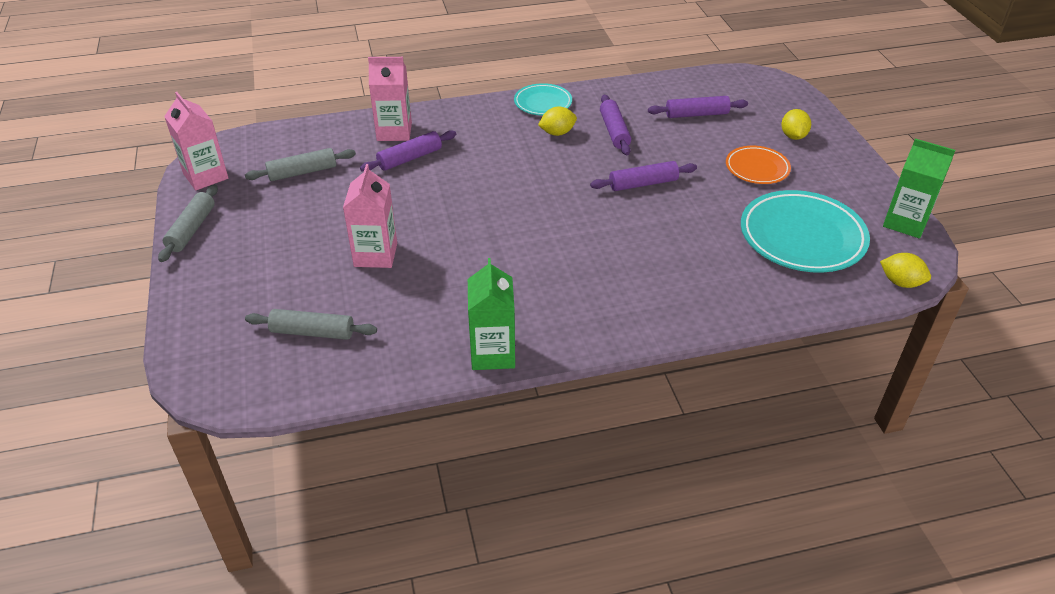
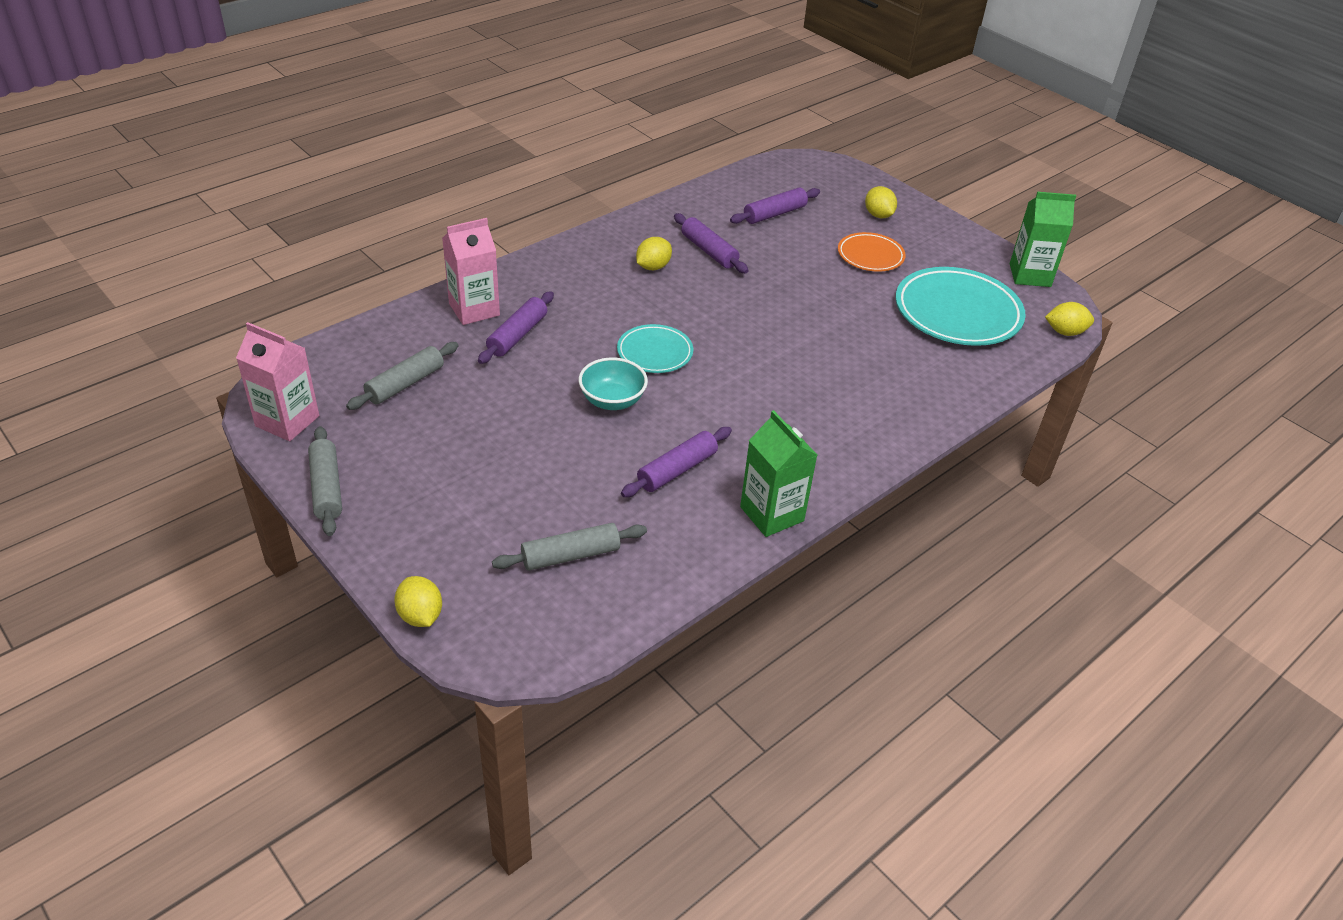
camera: 30 degrees left, 0 degrees up
pink carton [343,164,397,268] -> none
turquoise plate [514,83,572,116] -> turquoise plate moved to [617,324,693,373]
purple rolling pin [590,161,697,191] -> purple rolling pin moved to [621,427,732,497]
none -> yellow lemon [394,576,442,627]
none -> turquoise bowl [578,358,648,410]

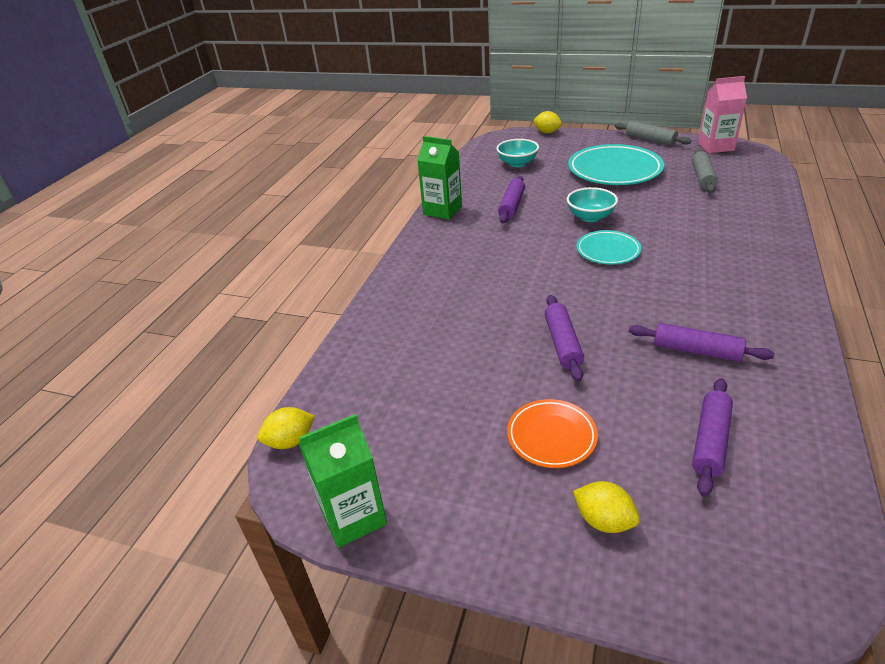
camera: 155 degrees right, 5 degrees down
pink carton [442,218,500,325] -> none
purple rolling pin [478,291,554,364] -> purple rolling pin moved to [545,295,584,382]
grey rolling pin [492,523,647,571] -> turquoise bowl [496,139,539,167]
yellow lemon [636,237,672,270] -> none
turquoise plate [895,267,1026,346] -> turquoise plate moved to [568,144,664,185]

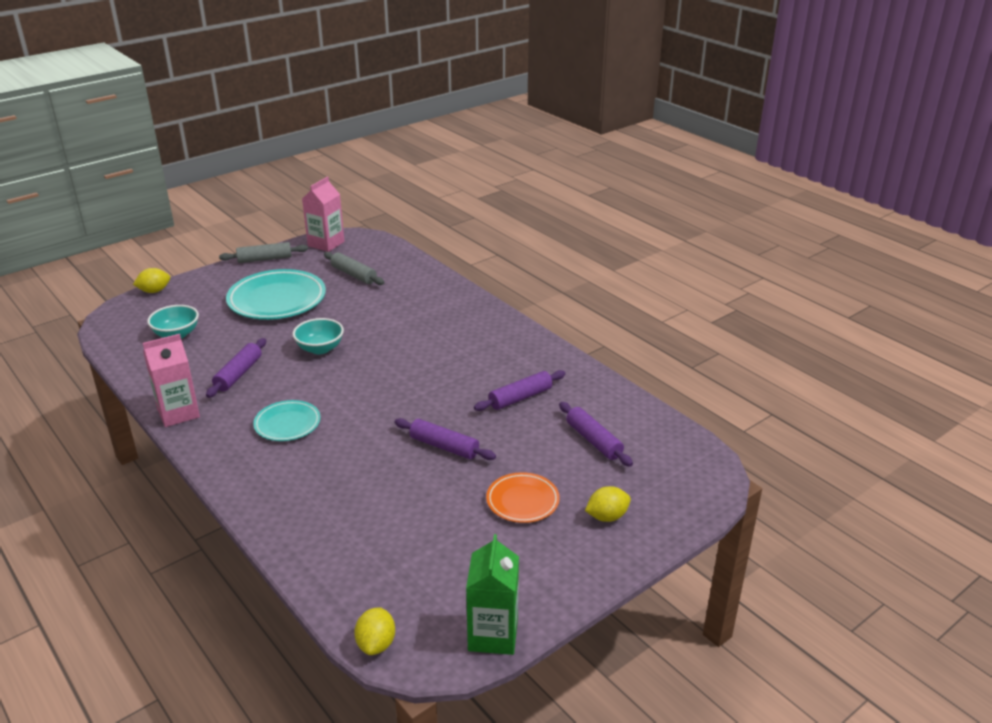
camera: 60 degrees left, 5 degrees down
green carton [417,136,462,220] -> pink carton [143,334,200,427]
purple rolling pin [498,176,525,224] -> purple rolling pin turned 60 degrees clockwise [206,338,266,398]
turquoise plate [576,230,642,265] -> turquoise plate moved to [253,400,321,441]

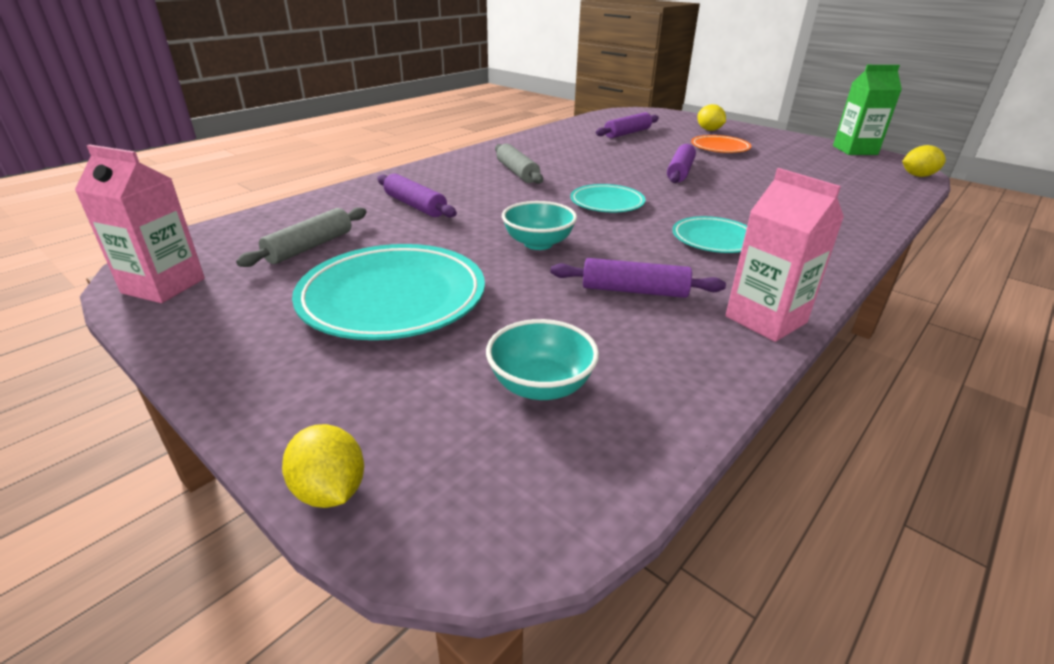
camera: 100 degrees left, 0 degrees up
grey rolling pin [219,242,308,263] -> grey rolling pin moved to [495,144,543,184]
purple rolling pin [474,370,566,411] -> purple rolling pin moved to [377,174,457,218]
none -> turquoise plate [570,184,646,212]

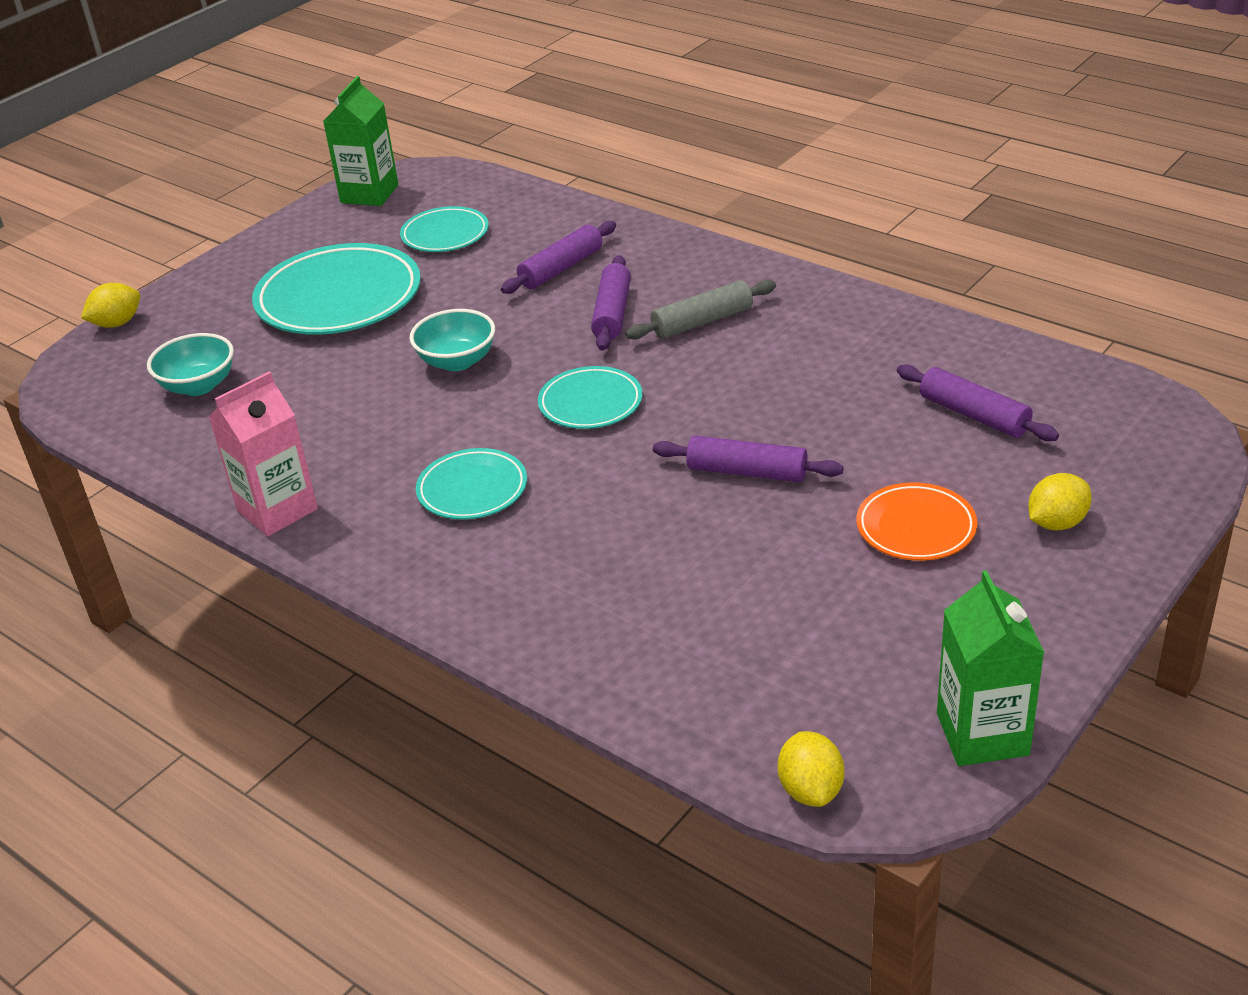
camera: 90 degrees right, 5 degrees up
pink carton [75,145,205,303] -> green carton [323,76,398,206]
grey rolling pin [236,207,367,267] -> turquoise plate [400,206,489,252]
purple rolling pin [550,258,726,298] -> purple rolling pin moved to [591,255,631,351]

